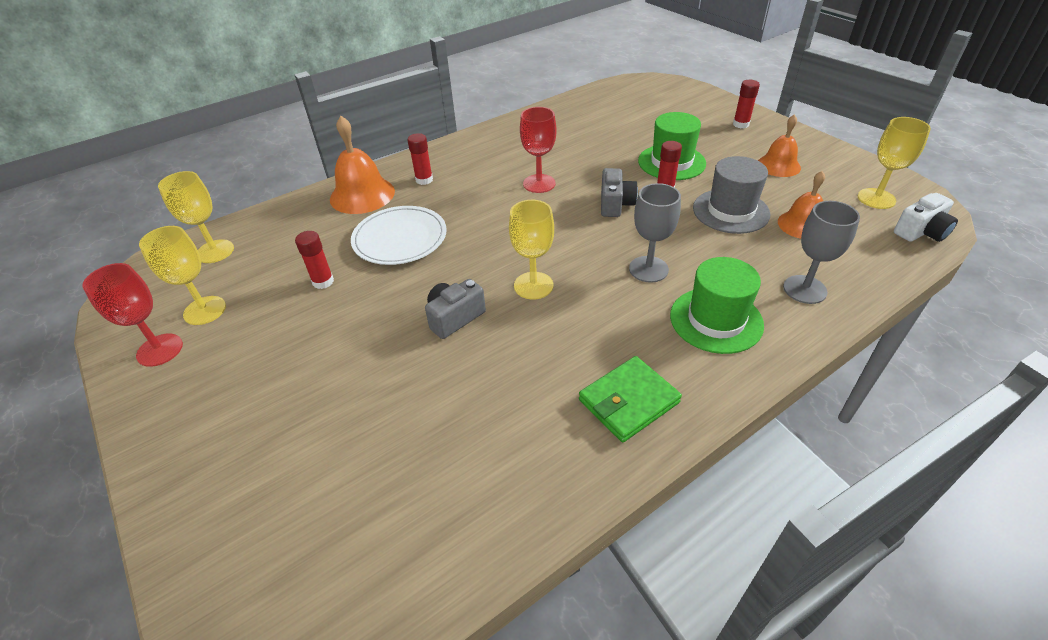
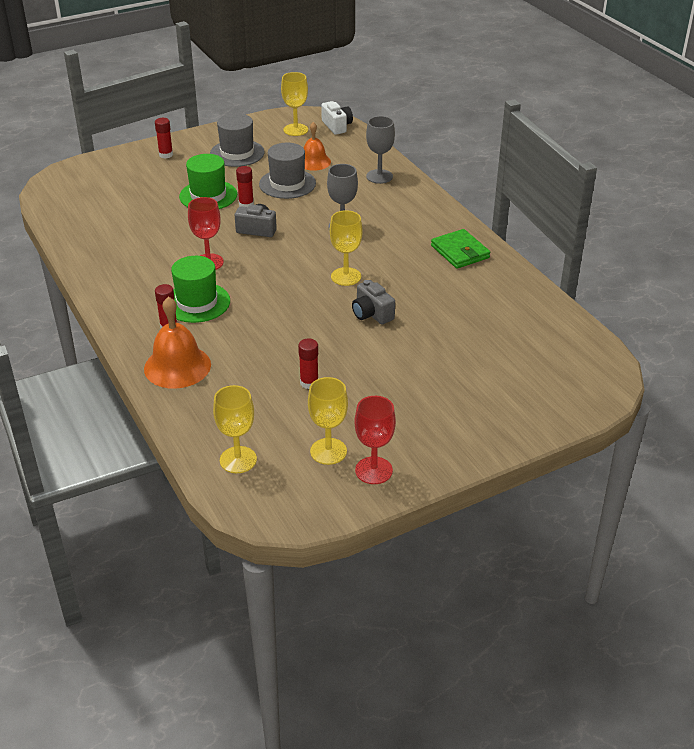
camera: 85 degrees left, 5 degrees down
white plate [351,206,447,265] -> none
green hat [670,257,764,354] -> green hat moved to [171,256,230,323]
orange bell [758,114,801,177] -> grey hat [210,113,265,167]

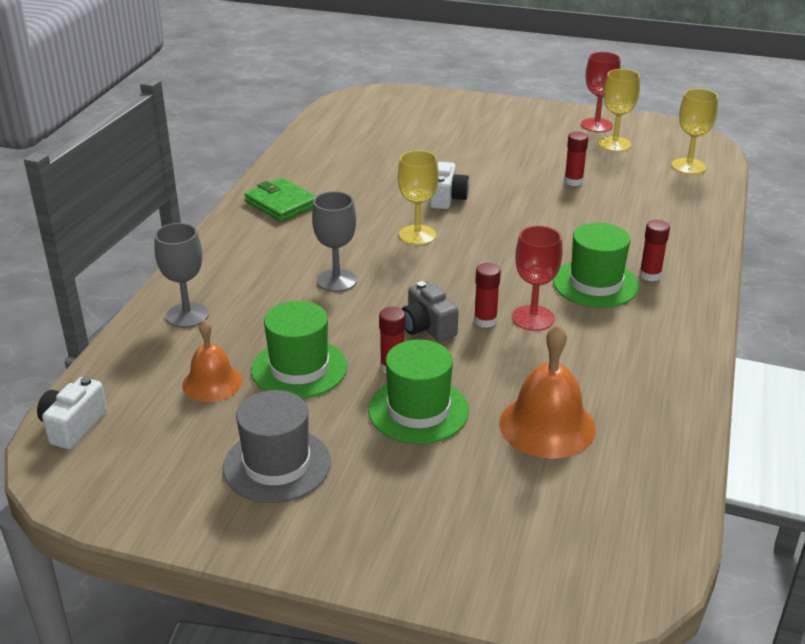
camera: 135 degrees left, 5 degrees down
orange bell [144,297,211,389] -> orange bell moved to [499,324,596,459]
red glue stick [155,118,173,159] -> red glue stick moved to [474,263,501,328]
grey hat [259,143,316,199] -> green hat [251,301,347,398]
yellow goblet [281,72,308,136] -> none
grey camera [352,280,395,324] -> white camera [430,162,469,209]
green wallet [431,229,490,269] -> green wallet turned 60 degrees counterclockwise [244,178,316,222]

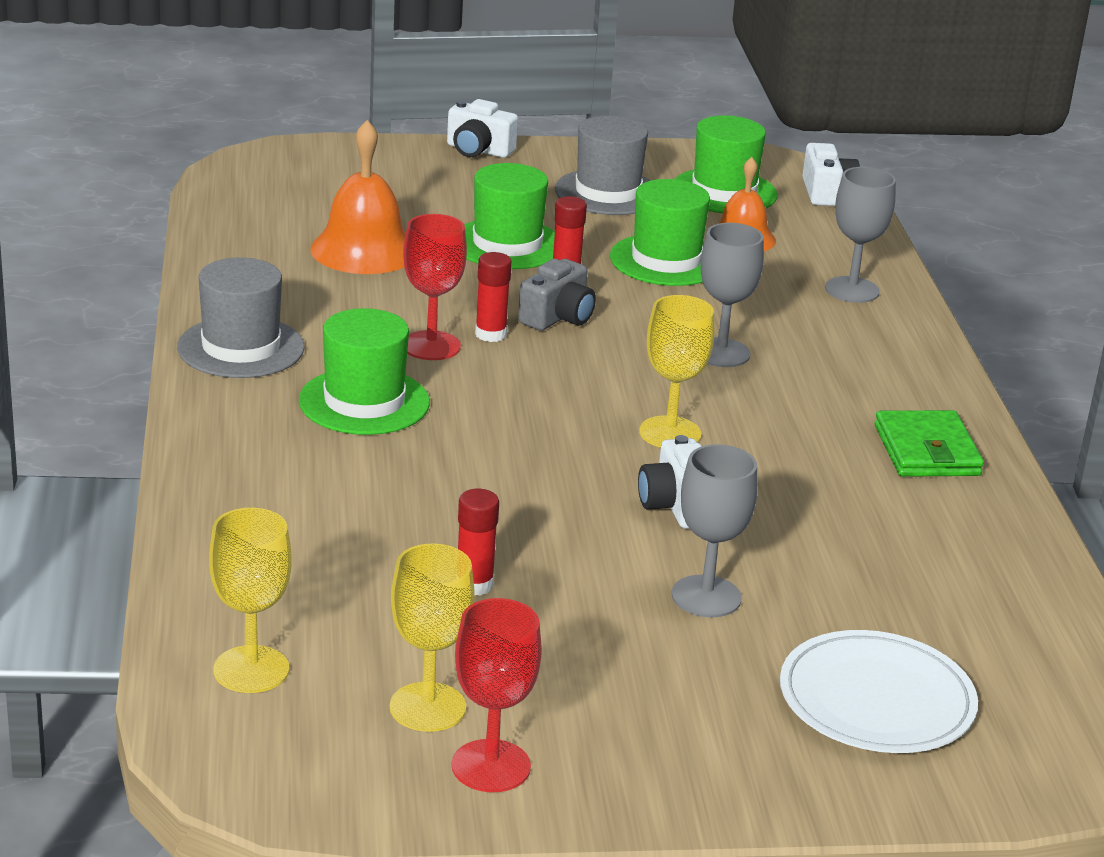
camera: 155 degrees right, 5 degrees down
green wallet [244,178,316,222] -> green wallet turned 60 degrees clockwise [874,410,984,477]
grey camera [401,281,458,342] -> grey camera turned 90 degrees clockwise [518,259,596,331]
red glue stick [639,220,670,281] -> none
none -> grey hat [177,257,305,378]
none -> white camera [447,99,518,158]
none -> grey goblet [672,444,758,617]
none -> green hat [675,115,777,213]
none -> white plate [780,630,978,753]

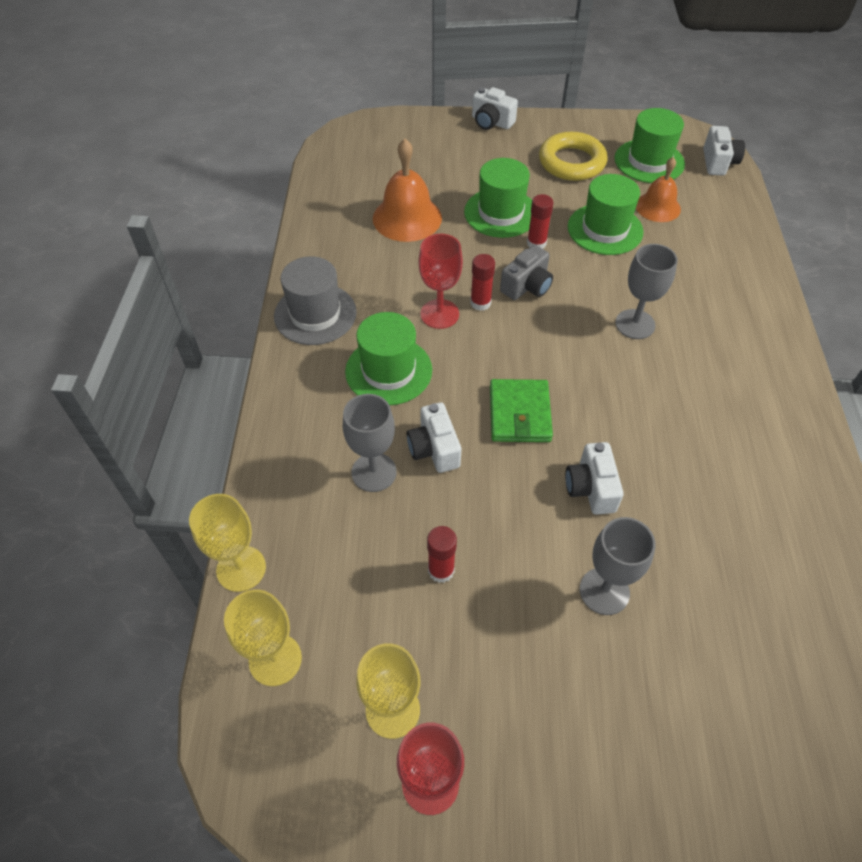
camera: 10 degrees right, 25 degrees up
grey hat [555,116,651,215] -> yellow ring [539,132,608,181]
yellow goblet [639,295,714,448] -> yellow goblet moved to [189,494,266,592]
white plate [780,630,978,753] -> none
grey goblet [825,167,896,303] -> grey goblet moved to [343,394,397,492]
green wallet [874,410,984,477] -> green wallet moved to [490,379,553,442]
none -> white camera [407,402,462,473]

